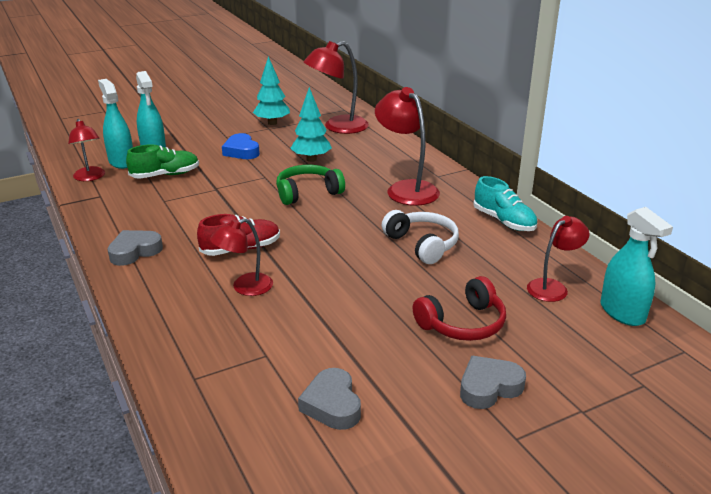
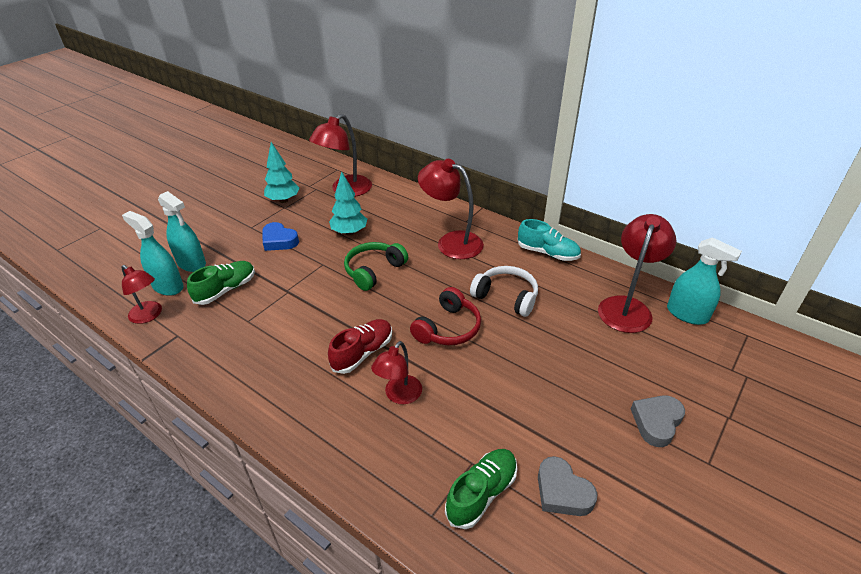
camera: 25 degrees left, 10 degrees up
grey heart [107,230,163,266] -> none
red headphones [413,276,506,341] -> red headphones moved to [410,287,481,345]
red lamp [527,216,590,302] -> red lamp [598,214,676,333], size x1.62
none -> green shoe [445,449,517,529]

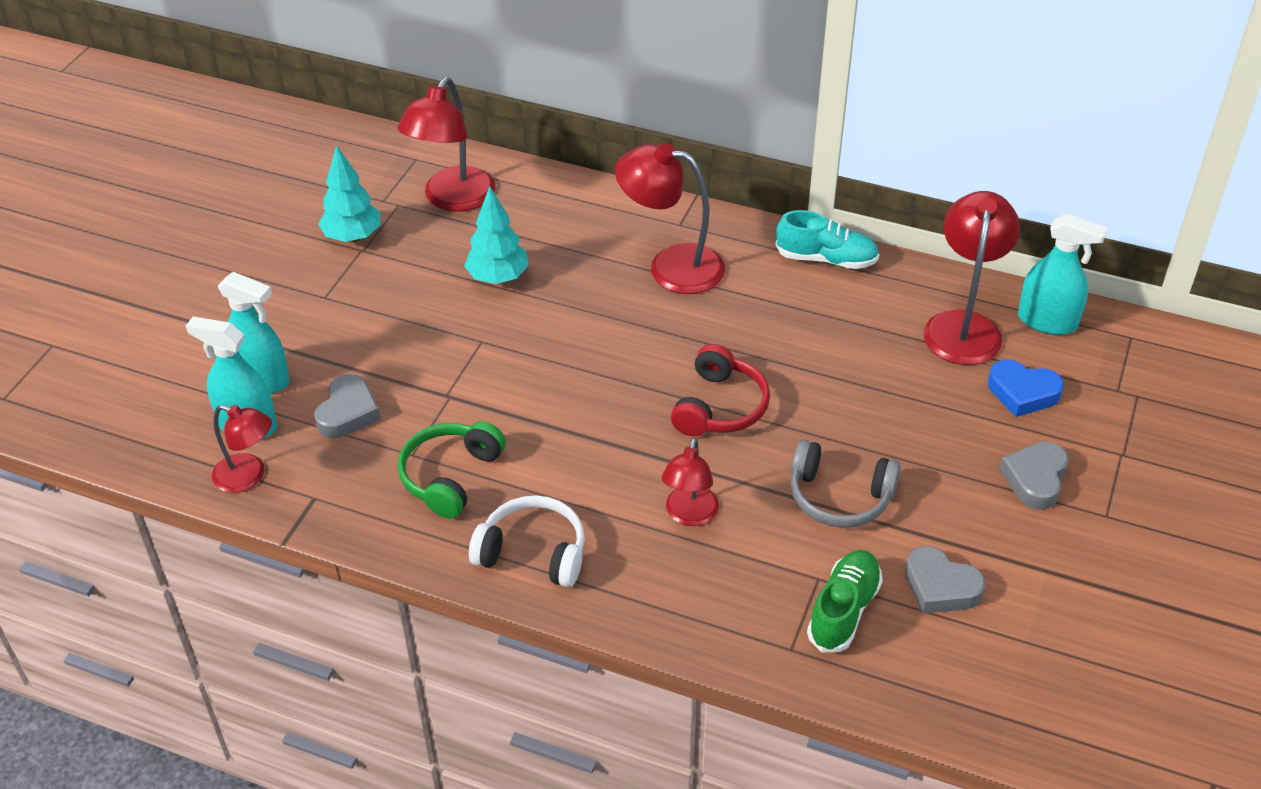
camera: 15 degrees left, 5 degrees up
green shoe [187,261,255,305] -> grey heart [314,374,381,438]
blue heart [262,222,299,251] -> blue heart moved to [988,360,1064,417]
red shoe [328,319,392,374] -> none
green headphones [344,242,408,291] -> green headphones moved to [398,421,506,519]
white headphones [470,266,538,317] -> white headphones moved to [469,495,585,587]
none -> grey headphones [791,440,901,528]

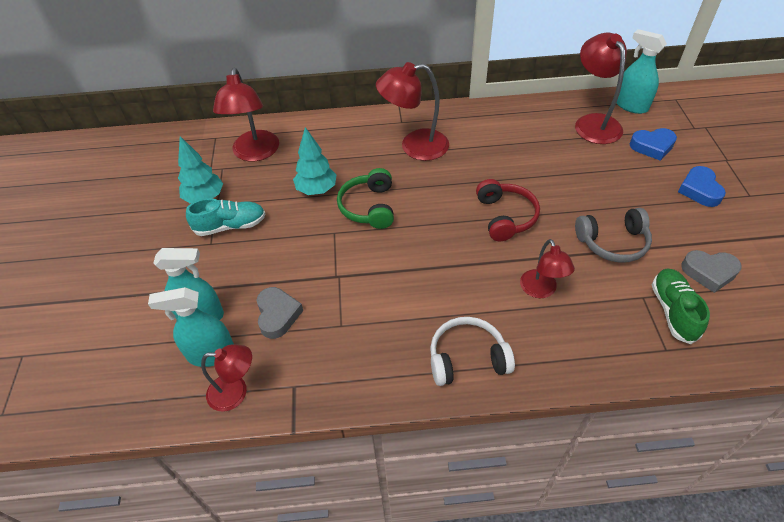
camera: 25 degrees left, 5 degrees up
green headphones [398,421,506,519] -> green headphones moved to [337,168,394,229]
turquoise shoe [775,210,879,269] -> turquoise shoe moved to [186,198,266,236]
grey heart [999,441,1069,510] -> blue heart [678,166,726,207]
turquoise spray bottle [1018,214,1107,335] -> turquoise spray bottle turned 135 degrees counterclockwise [617,29,667,114]

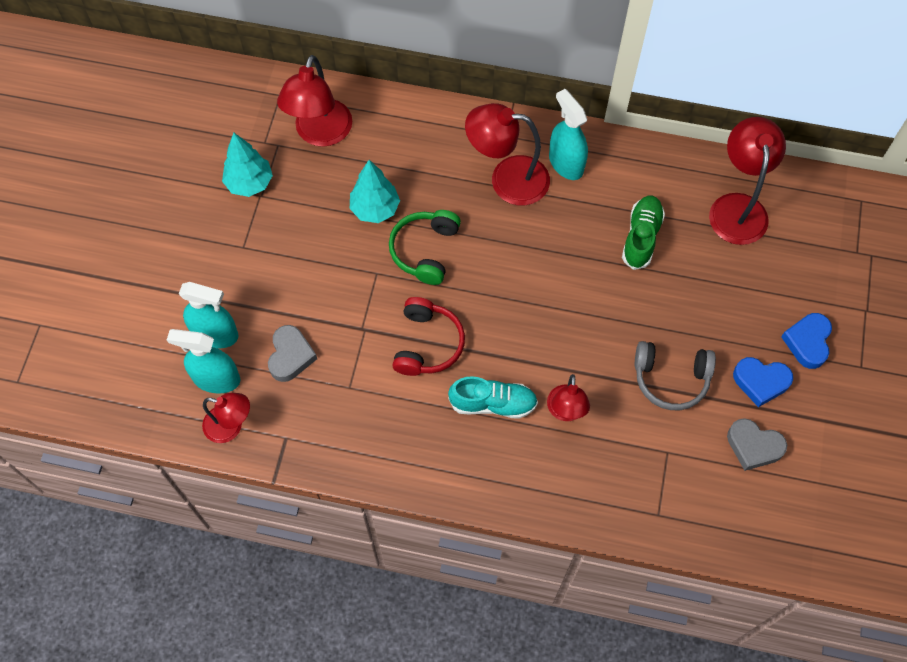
camera: 15 degrees right, 15 degrees up
turquoise shoe [186,198,266,236] -> turquoise shoe moved to [448,376,538,419]
white headphones [430,317,515,386] -> none
red headphones [476,179,540,241] -> red headphones moved to [392,297,465,376]
turquoise spray bottle [617,29,667,114] -> turquoise spray bottle moved to [549,89,588,180]
blue heart [630,128,677,161] -> blue heart moved to [733,357,793,407]
green shoe [652,268,710,344] -> green shoe moved to [622,196,665,270]

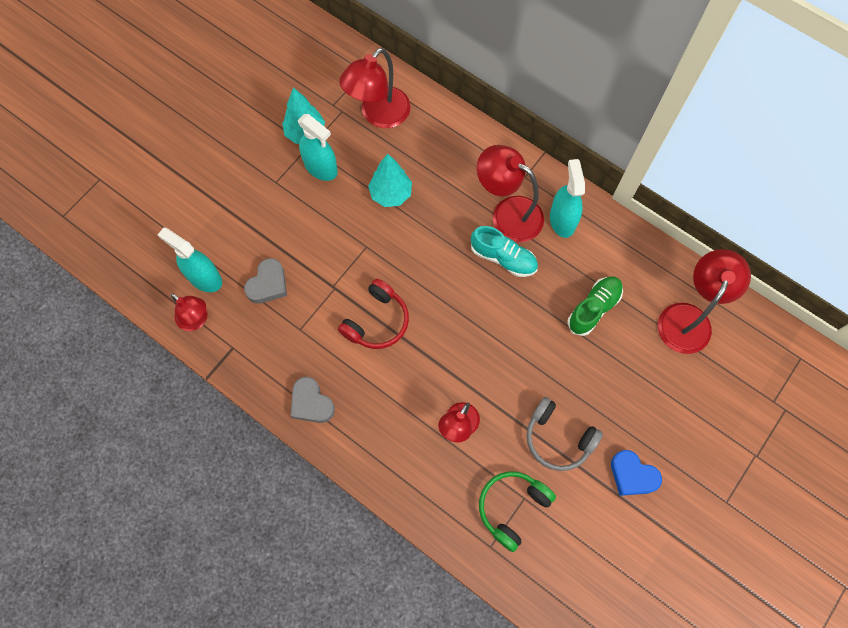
camera: 25 degrees right, 5 degrees up
turquoise spray bottle [179,282,239,348] -> turquoise spray bottle moved to [298,114,338,181]
green headphones [389,210,461,285] -> green headphones moved to [479,471,556,552]
turquoise shoe [448,376,538,419] -> turquoise shoe moved to [471,226,538,277]
grey heart [727,418,787,471] -> grey heart moved to [291,377,335,423]
blue heart [781,313,832,369] -> none

